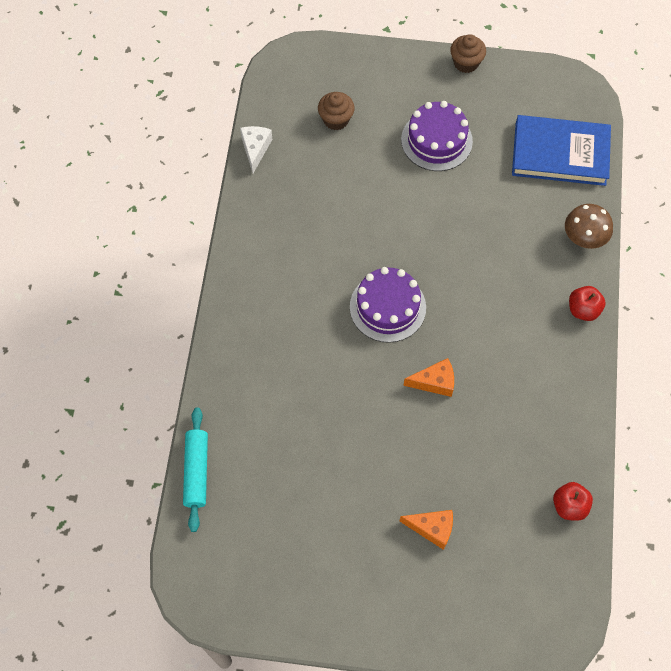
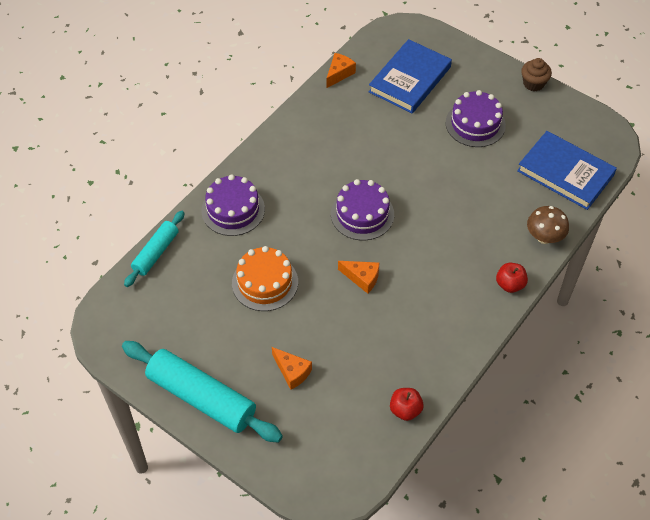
camera: 30 degrees right, 10 degrees down
white cheese [240,126,272,173] -> orange cheese [326,53,356,88]
brown cupcake [318,92,355,130] -> blue book [369,39,452,113]
none -> turquoise rolling pin [122,341,283,443]
none -> purple cake [201,174,265,236]
none -> orange cake [232,246,298,311]

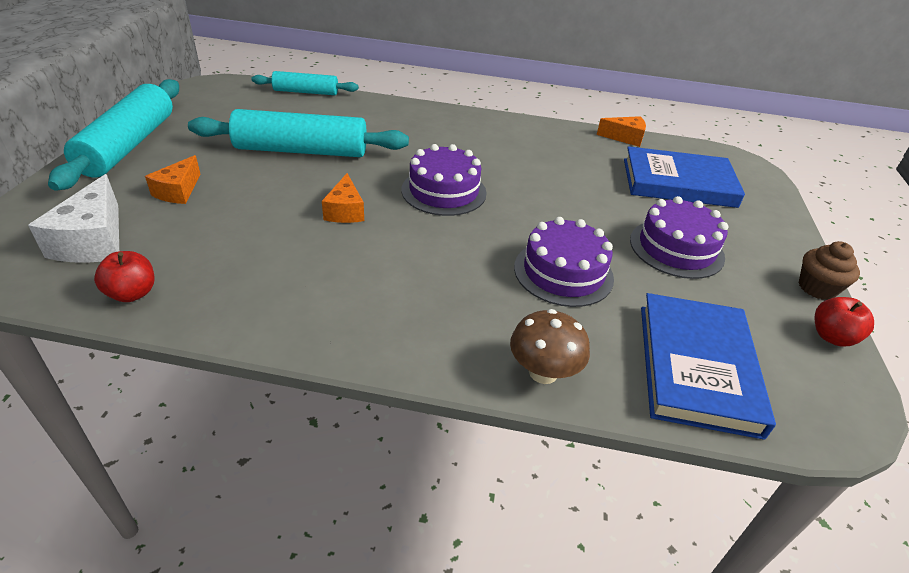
camera: 60 degrees right, 15 degrees down
purple cake [201,174,265,236] -> purple cake moved to [514,217,614,307]
orange cake [232,246,298,311] -> turquoise rolling pin [188,109,409,157]
red apple [496,263,528,293] -> red apple moved to [815,297,874,347]
none -> white cheese [28,174,119,263]

